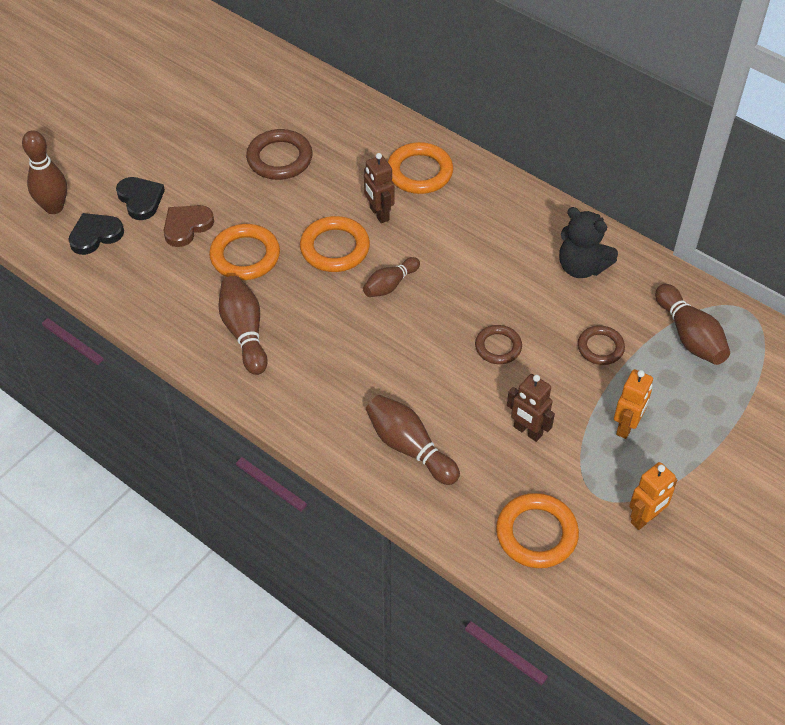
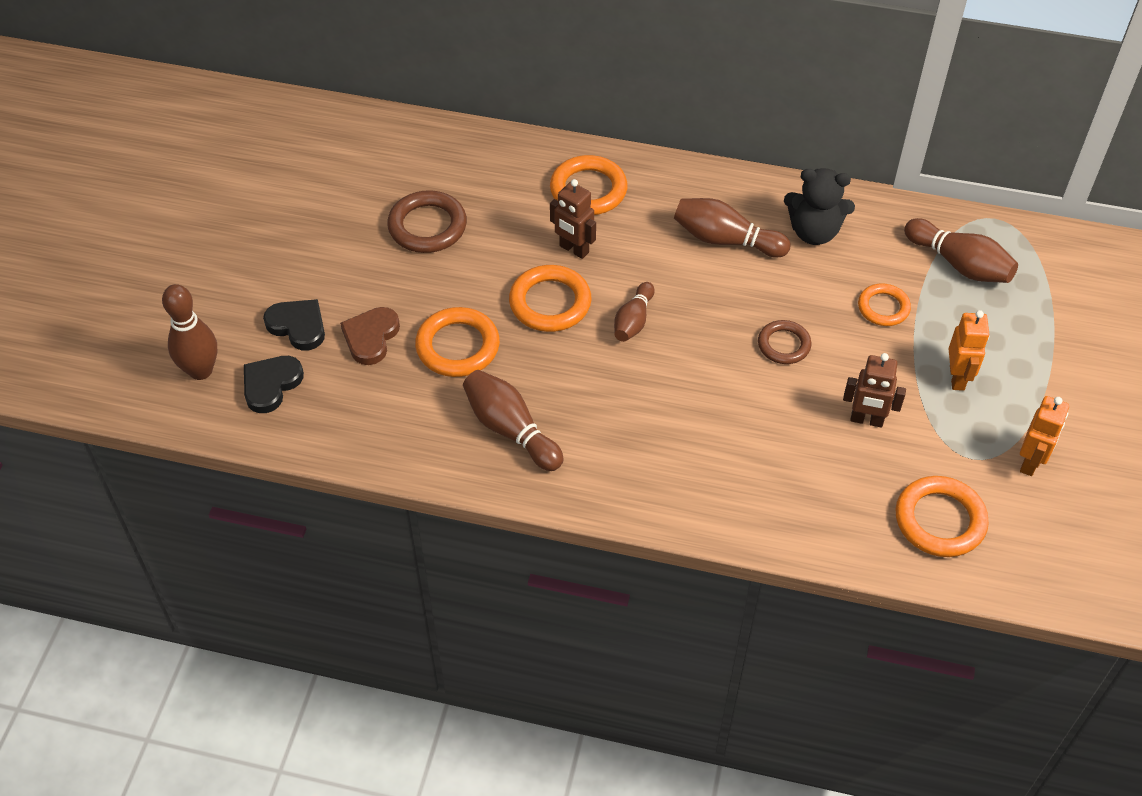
camera: 25 degrees left, 0 degrees up
brown bowling pin [366,395,460,485] -> brown bowling pin moved to [674,198,791,258]
brown ring [578,325,625,365] -> orange ring [858,283,911,326]

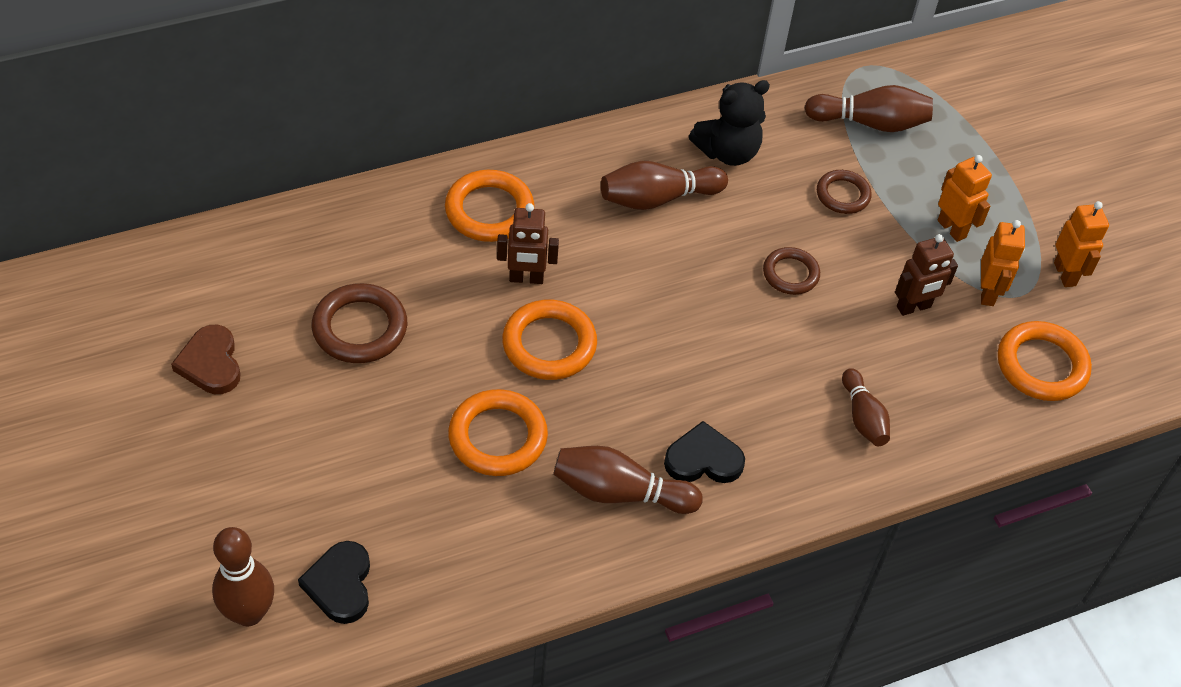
camera: 40 degrees left, 0 degrees up
black heart [263,299,325,350] -> black heart moved to [664,421,745,483]
brown heart [340,307,400,365] -> brown heart moved to [171,325,240,394]
brown bowling pin [614,282,655,342] -> brown bowling pin moved to [842,368,890,446]
orange ring [858,283,911,326] -> brown ring [817,170,872,214]
none -> orange robot [981,220,1025,306]

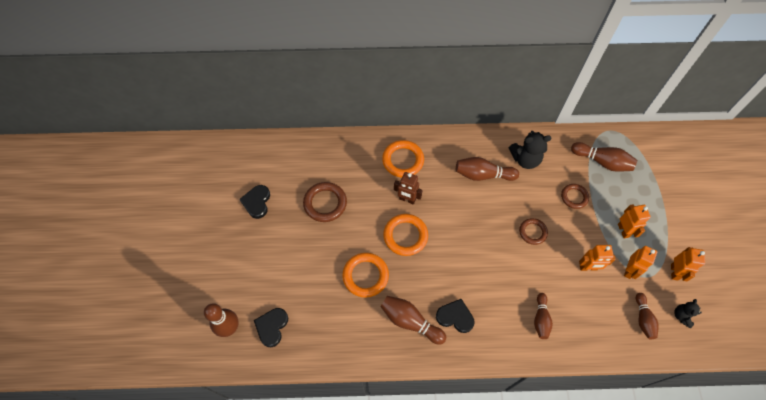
camera: 25 degrees right, 10 degrees up
brown heart [171,325,240,394] -> black heart [239,185,270,219]
brown robot [895,234,958,316] -> orange robot [579,245,616,271]
orange ring [998,321,1092,401] -> brown bowling pin [636,293,659,339]
none -> black teddy bear [674,299,702,328]

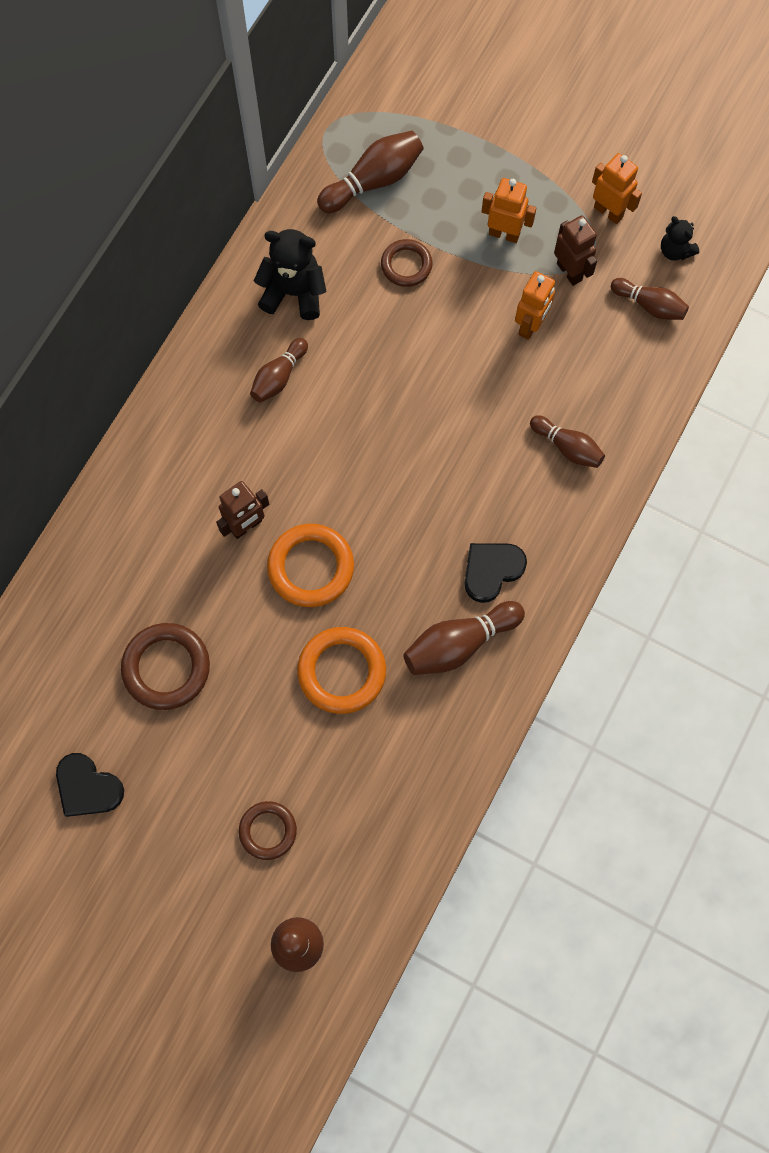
camera: 60 degrees left, 10 degrees up
black heart [254,308,288,347] -> none
orange ring [382,140,424,178] -> none
brown bowling pin [456,157,519,181] -> brown bowling pin [250,338,308,403], size x0.66
black teddy bear [509,131,552,169] -> black teddy bear turned 105 degrees counterclockwise [254,229,326,320]
brown ring [519,218,548,245] -> brown ring moved to [239,801,297,860]
orange robot [624,246,657,279] -> brown robot [554,215,597,286]

